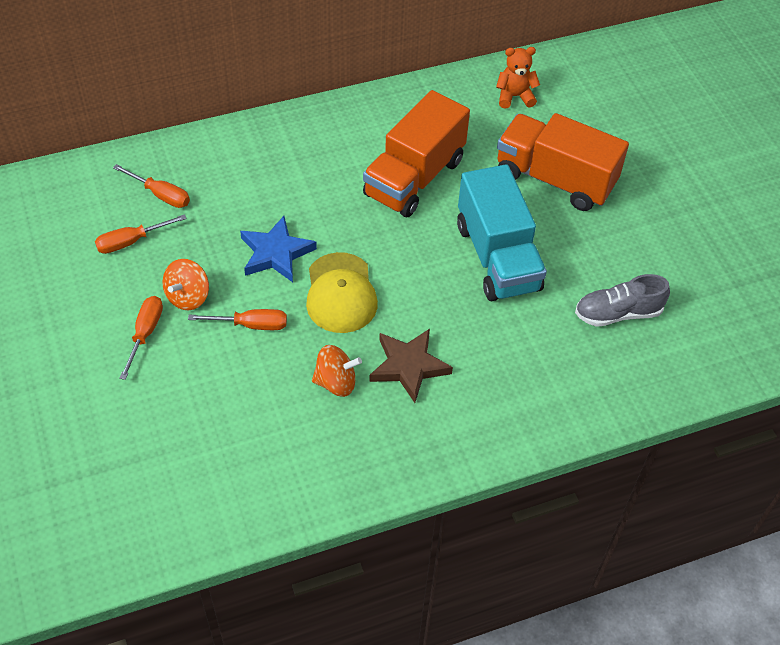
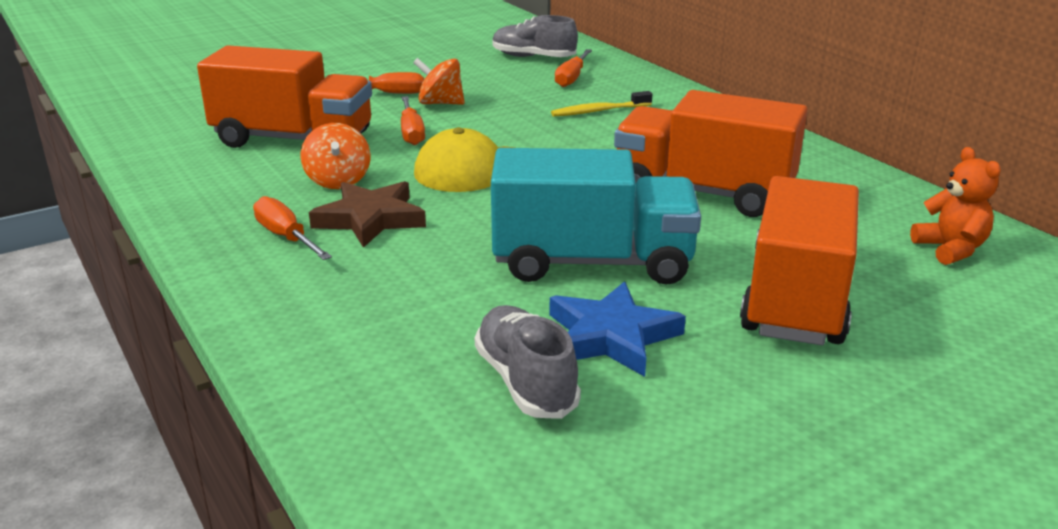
camera: 80 degrees right, 25 degrees down
orange screwdriver [95,214,187,254] -> orange screwdriver moved to [253,196,332,260]
blue star [240,216,317,282] -> blue star moved to [549,281,686,377]
turquoise truck [457,164,547,301] -> turquoise truck turned 150 degrees counterclockwise [491,148,701,285]
none -> orange truck [197,45,372,148]
none -> grey shoe [492,15,578,57]
none -> yellow toothbrush [551,91,652,117]

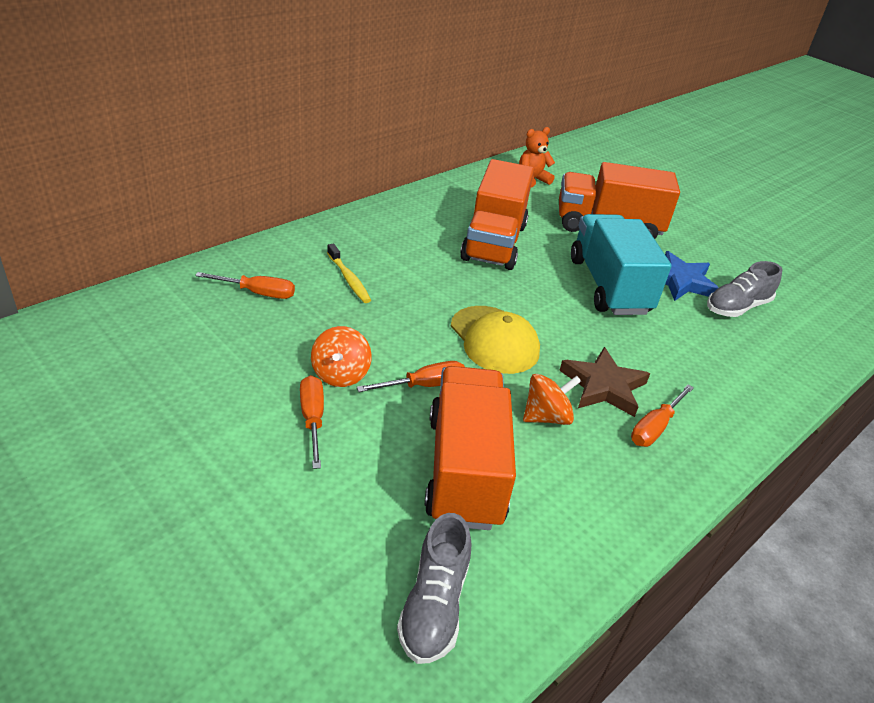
camera: 105 degrees left, 10 degrees up
grey shoe [492,15,578,57] -> grey shoe moved to [397,513,471,664]

